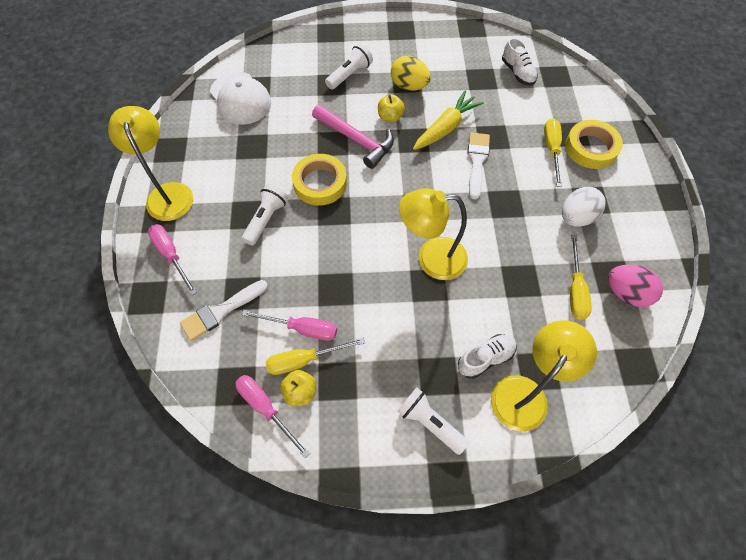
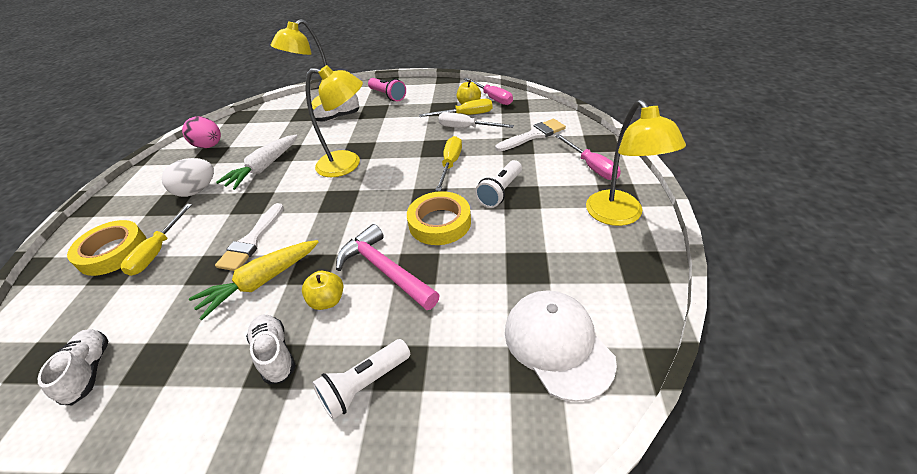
camera: 170 degrees left, 20 degrees down
pink screwdriver [242,310,337,341] -> white screwdriver [438,112,514,128]
yellow egg [391,56,431,91] -> white shoe [246,315,296,384]
white flashlight [397,387,469,455] -> pink flashlight [368,78,406,101]
yellow screwdriver [570,234,592,320] -> yellow screwdriver moved to [435,136,462,191]
none -> white carrot [216,135,298,190]

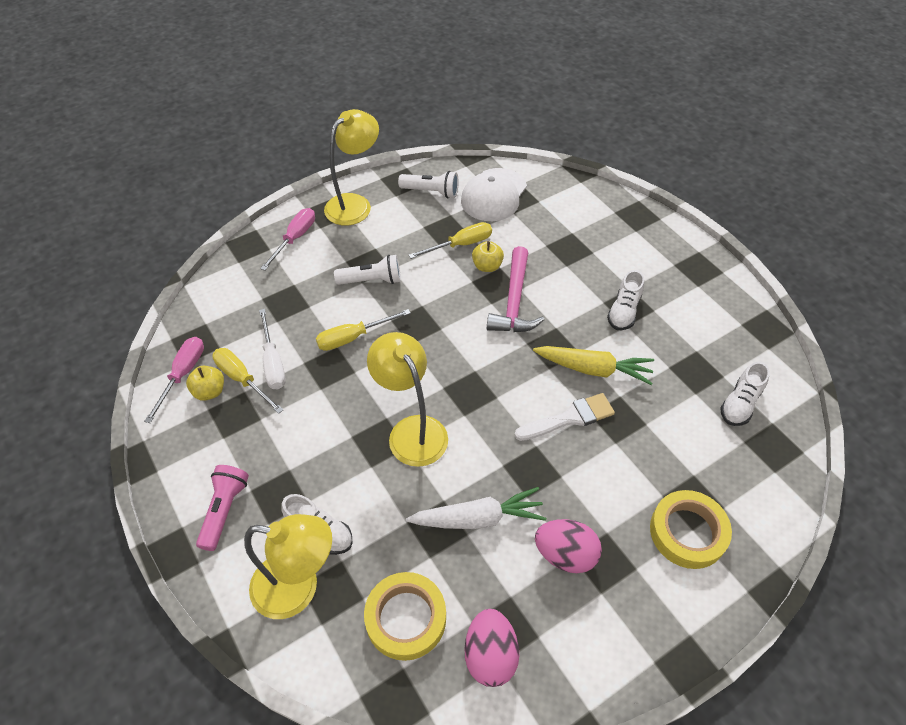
camera: 130 degrees left, 10 degrees up
yellow screwdriver [121,204,192,276] -> yellow screwdriver moved to [409,222,492,259]
white egg [162,158,214,197] -> pink egg [535,519,602,573]
yellow apple [302,271,343,310] -> yellow apple moved to [472,241,504,272]
white flashlight [312,339,410,420] -> white flashlight moved to [398,171,459,198]
yellow tape [407,191,471,245] -> yellow tape moved to [364,572,446,661]
white brush [495,119,566,151] -> none

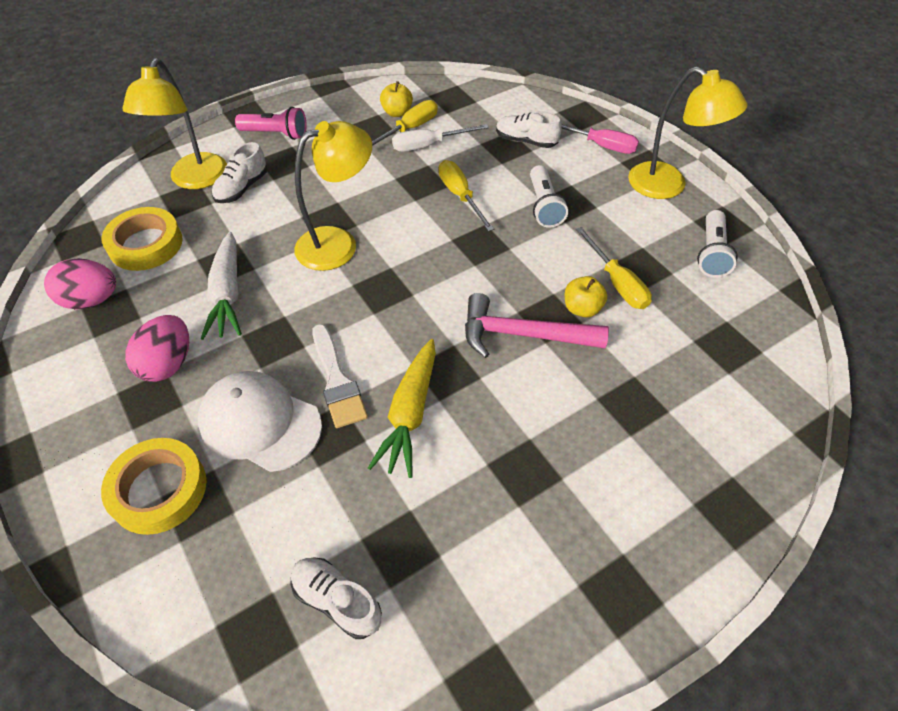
camera: 90 degrees right, 0 degrees up
pink screwdriver [144,337,204,423] -> none
white cap [461,168,527,221] -> white cap moved to [198,371,322,472]
white shoe [607,270,644,330] -> white shoe moved to [496,111,561,148]

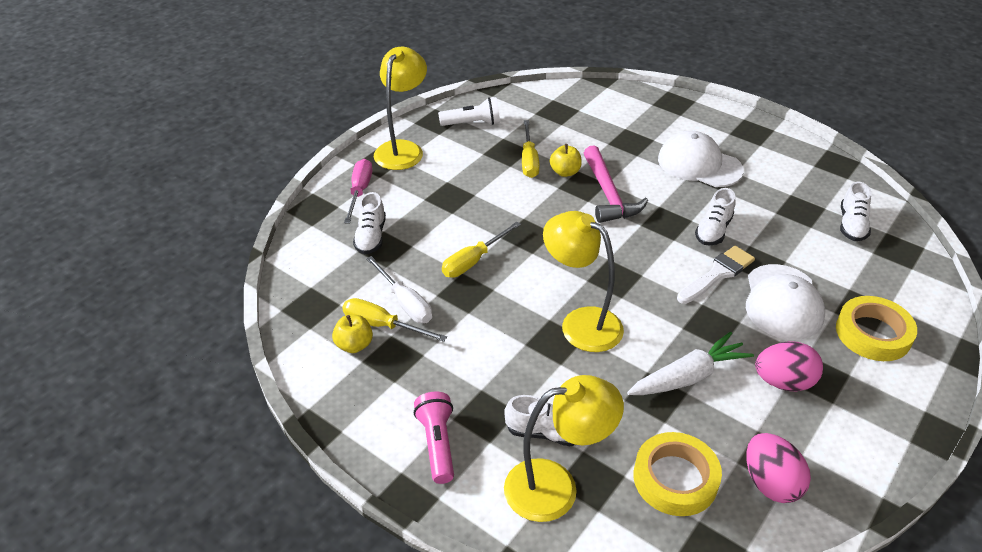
camera: 110 degrees left, 10 degrees down
yellow carrot [368,339,436,478] -> white shoe [695,188,736,246]
white flashlight [530,165,568,228] -> none
yellow screwdriver [576,227,652,309] -> yellow screwdriver turned 135 degrees clockwise [522,120,540,178]
none -> white cap [658,131,744,187]

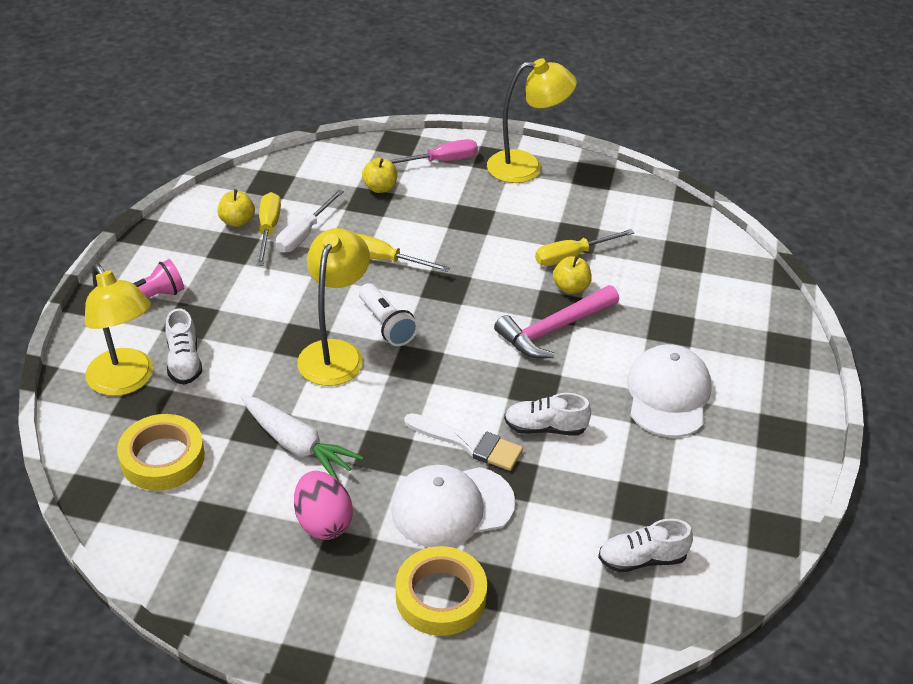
camera: 65 degrees right, 0 degrees up
white shoe [353,192,386,254] -> yellow apple [362,158,398,193]
white flashlight [438,97,500,126] -> white flashlight moved to [359,283,418,346]
pink egg [746,433,811,503] -> none

